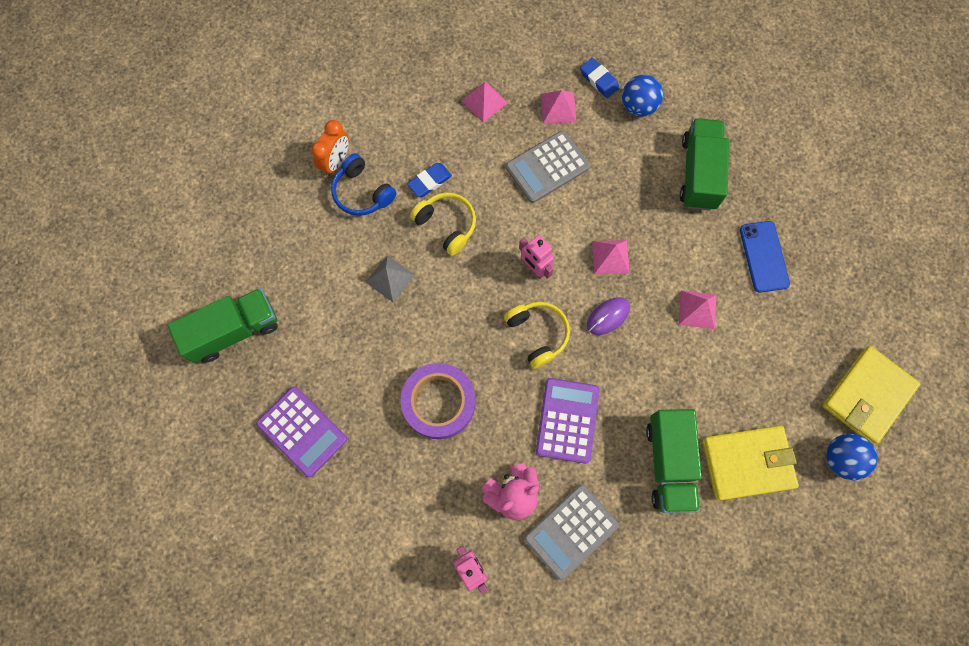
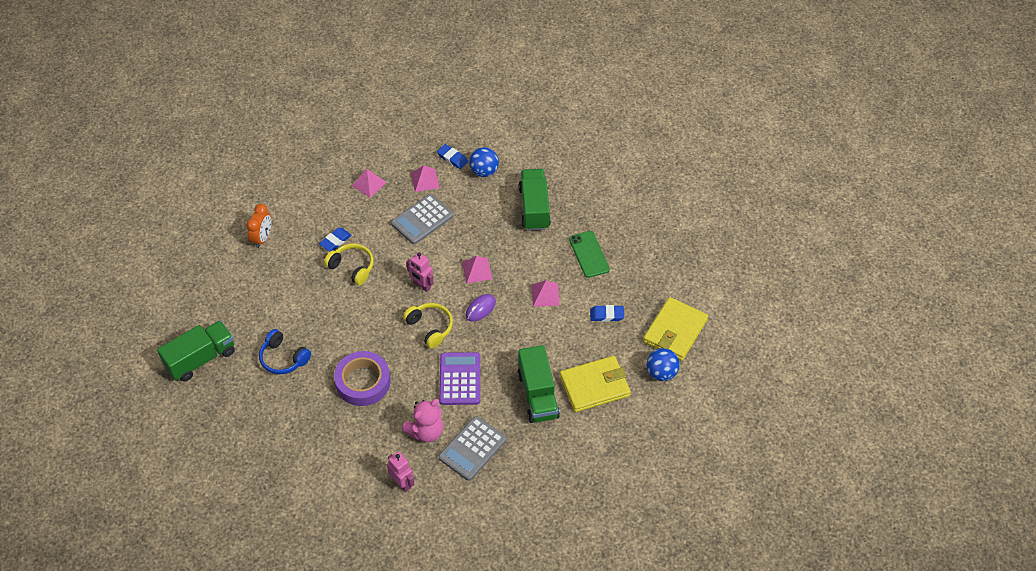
camera: 10 degrees left, 20 degrees down
purple calculator [256,386,347,477] -> none
blue headphones [331,153,396,216] -> blue headphones moved to [259,329,311,374]
grey pyramid [366,255,415,302] -> none
blue phone [740,221,790,293] -> green phone [569,231,610,278]
none -> blue eraser [590,305,624,322]

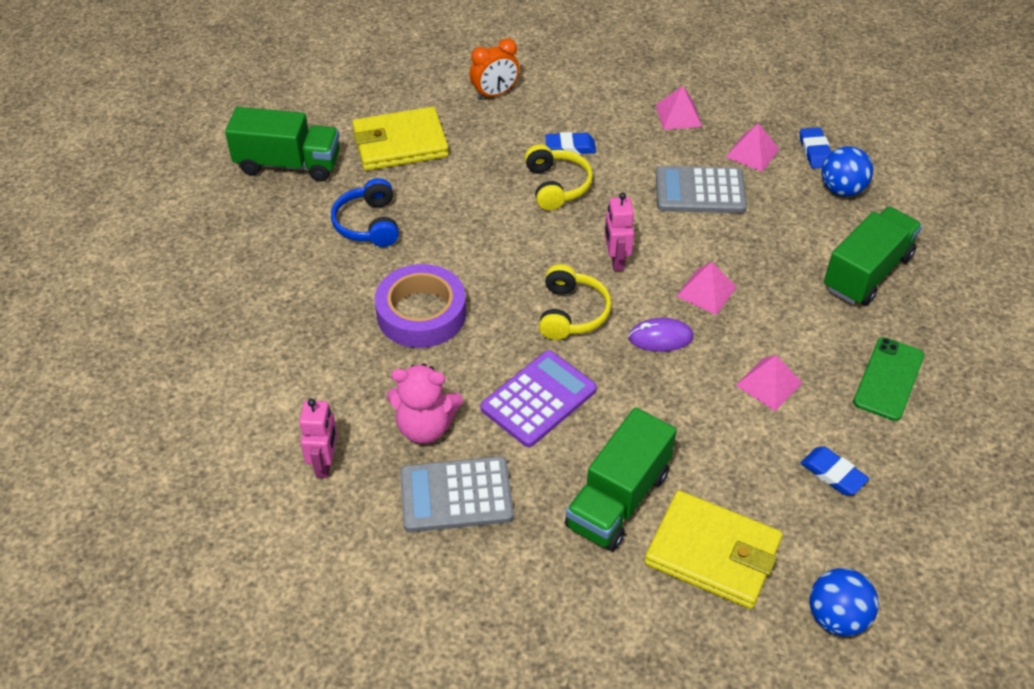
camera: 45 degrees right, 5 degrees down
yellow wallet [643,297,708,361] -> yellow wallet moved to [352,107,449,170]

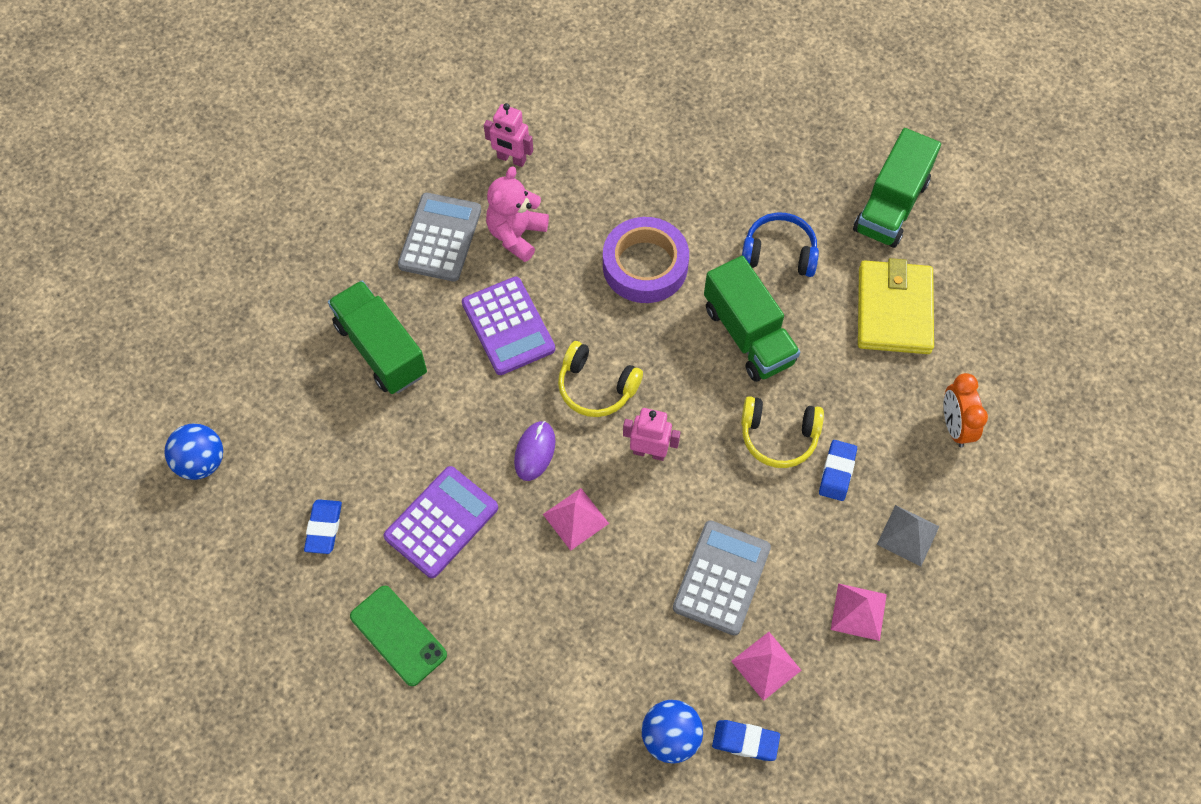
camera: 110 degrees right, 15 degrees up
yellow wallet [645,491,783,609] -> none
pink pyramid [735,355,802,411] -> purple calculator [384,466,498,578]
blue eraser [801,447,869,495] -> blue eraser turned 60 degrees counterclockwise [304,499,342,554]
green truck [824,207,922,305] -> green truck moved to [704,256,800,382]
none -> grey pyramid [877,505,940,566]

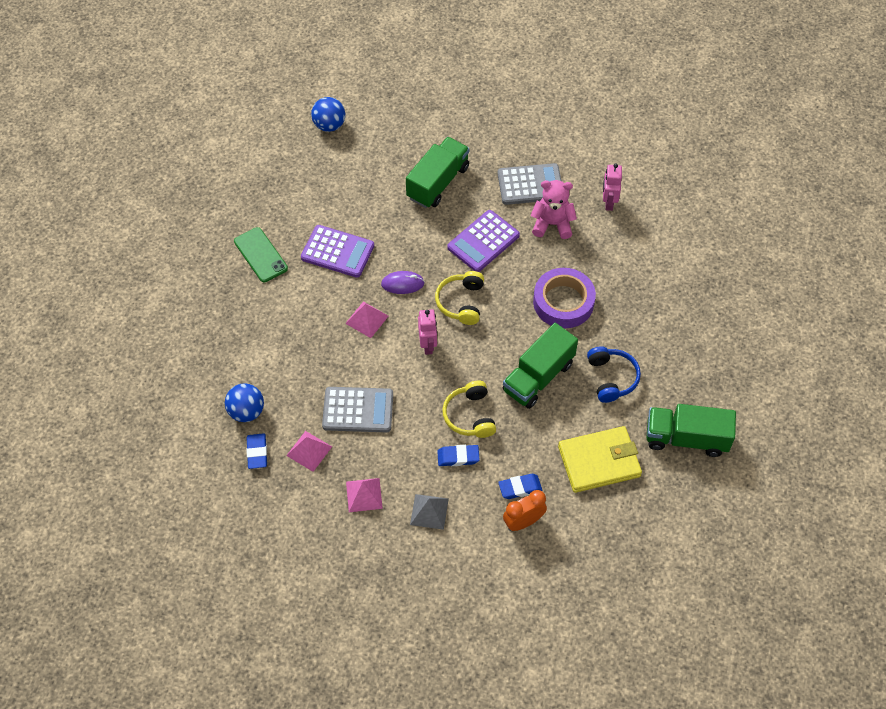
camera: 70 degrees right, 5 degrees down
blue eraser [304,499,342,554] -> blue eraser moved to [498,474,542,499]
green phone [350,586,447,686] -> green phone turned 60 degrees counterclockwise [234,227,288,282]

